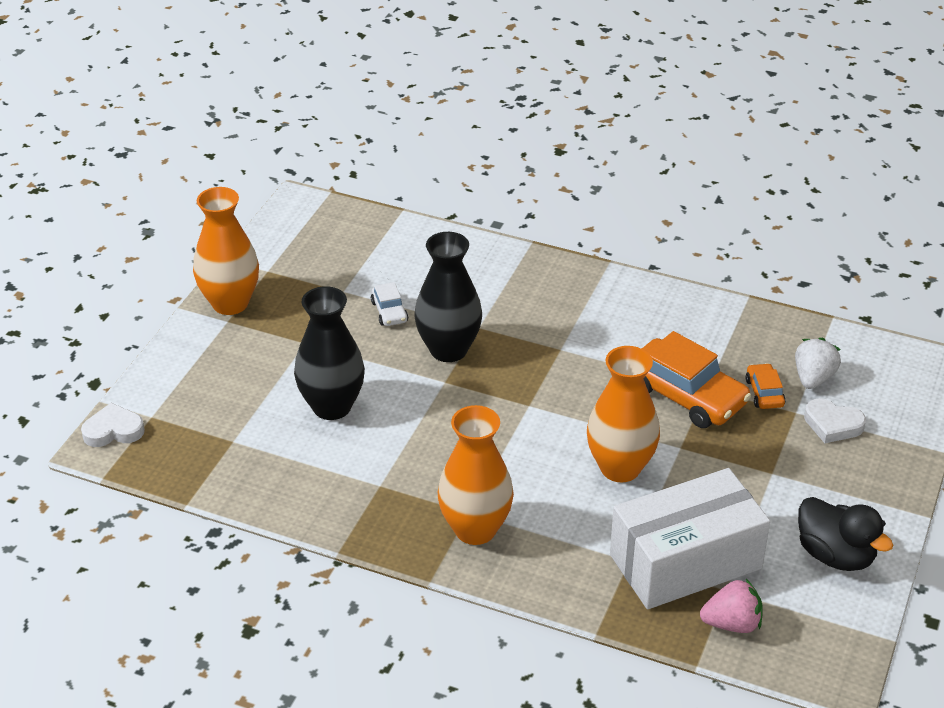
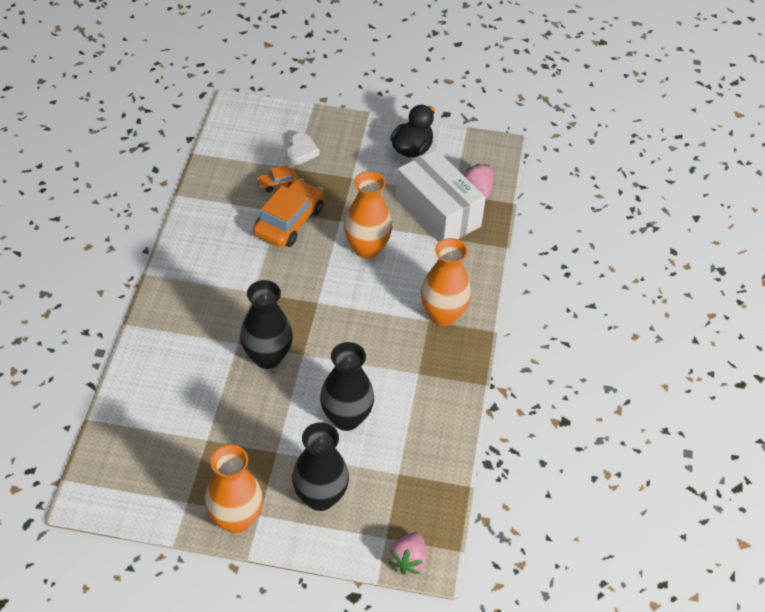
camera: 105 degrees left, 10 degrees up
white heart [81,403,145,447] -> pink strawberry [388,532,427,574]
white car [371,282,408,326] -> none
white strawberry [795,338,841,389] -> none
none -> black vase [292,422,349,511]

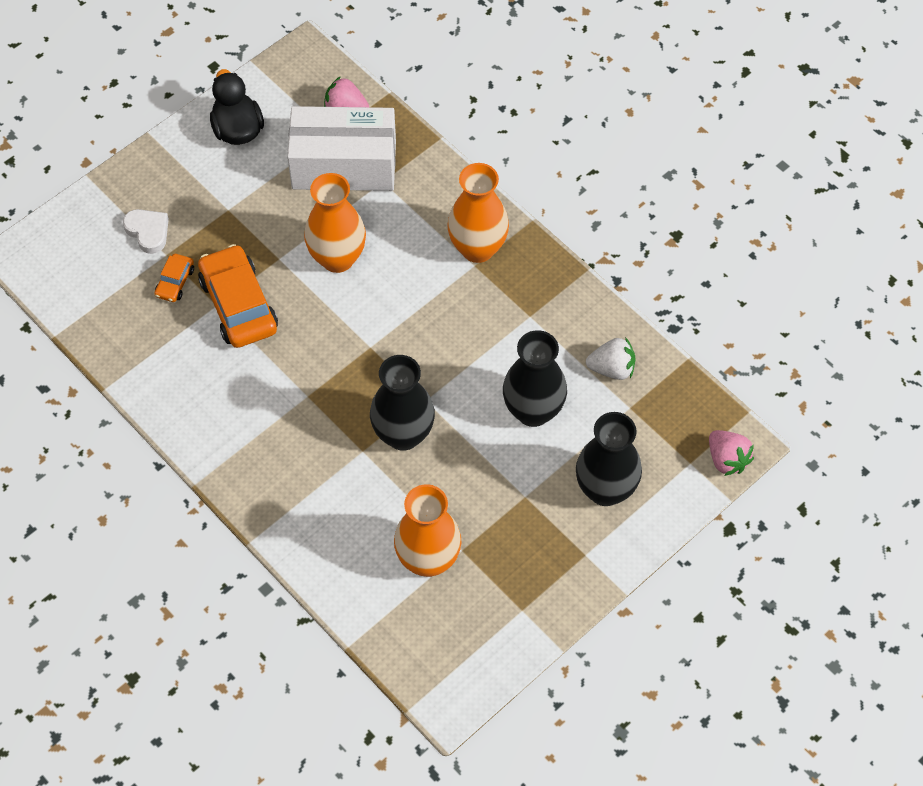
camera: 50 degrees left, 10 degrees up
orange vase [205,445,263,533] -> orange vase moved to [394,484,462,577]
none -> white strawberry [586,337,636,380]

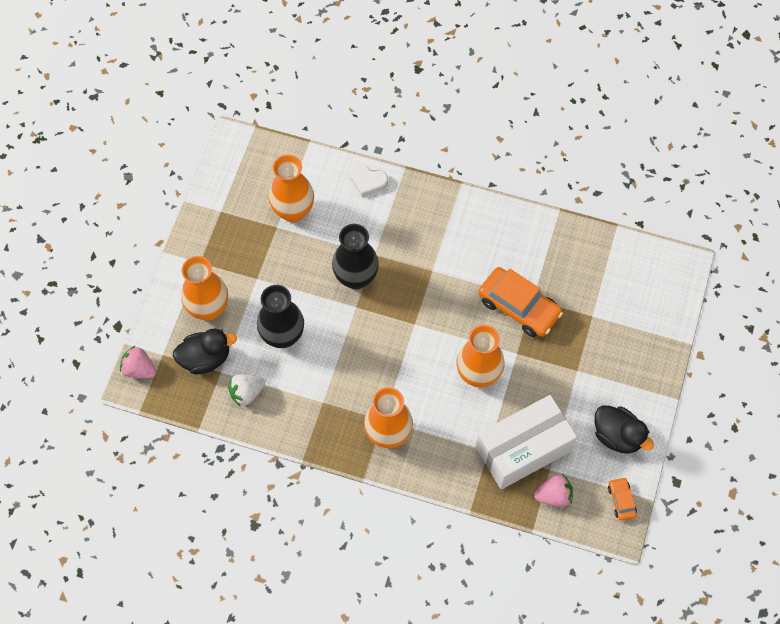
camera: 150 degrees right, 5 degrees up
white heart [123,209,169,254] -> white heart moved to [350,164,388,197]
orange car [154,254,194,302] -> orange car moved to [608,477,637,520]
black vase [576,412,642,506] -> orange vase [181,256,228,321]
none -> black duck [173,329,237,374]

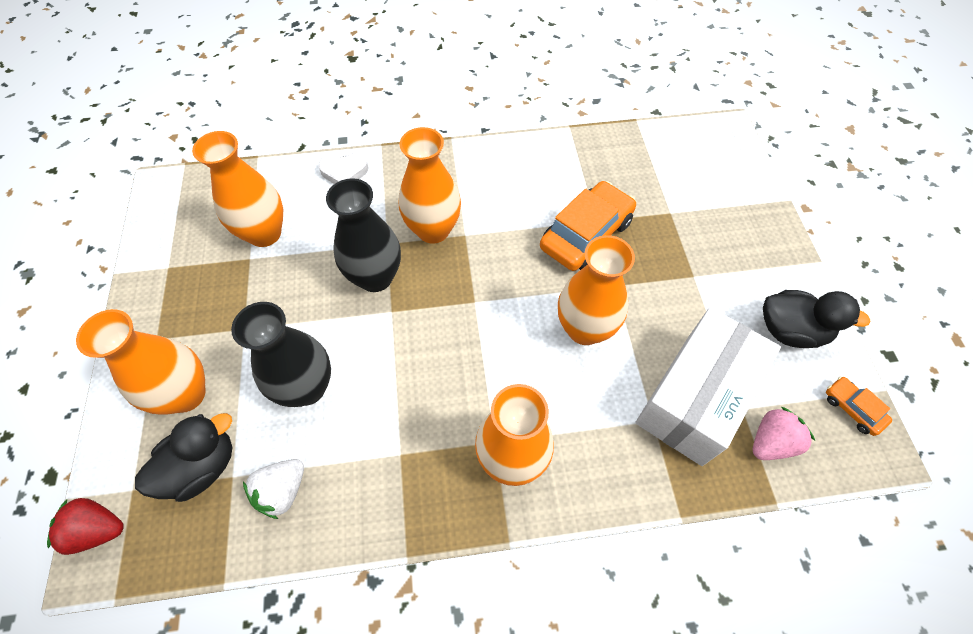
camera: 25 degrees left, 5 degrees down
pink strawberry [120,346,156,378] -> red strawberry [47,498,124,555]
orange car [478,267,563,337] -> orange car turned 60 degrees counterclockwise [540,181,636,271]
none -> orange vase [399,127,461,244]

